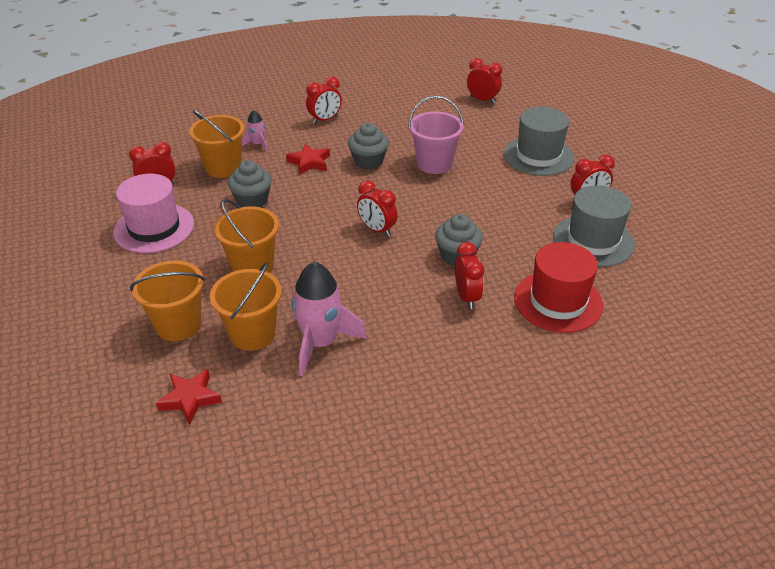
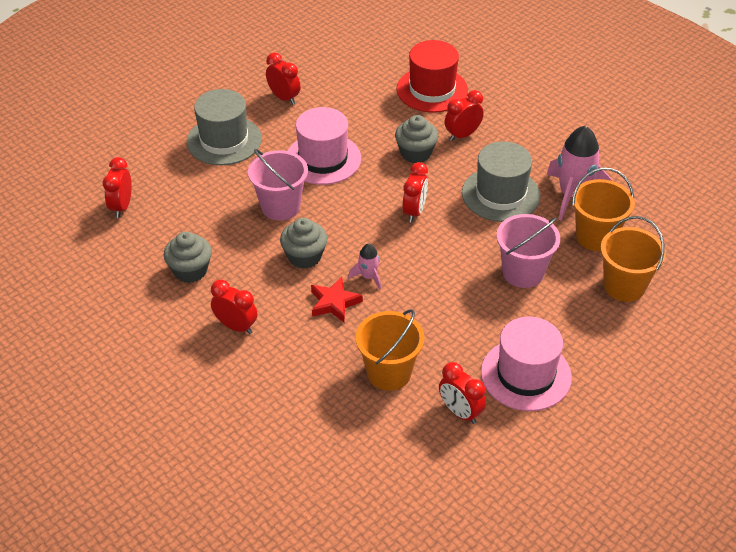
camera: 115 degrees left, 5 degrees up
red star [156,369,222,425] -> none
orange bucket [214,199,279,273] -> pink bucket [496,214,560,288]
grey cupcake [228,160,272,207] -> grey cupcake moved to [164,232,212,283]
pink rocket [242,110,268,152] -> pink rocket moved to [348,244,381,290]
grey hat [553,185,635,267] -> grey hat moved to [462,141,540,222]
none -> pink hat [287,107,361,185]

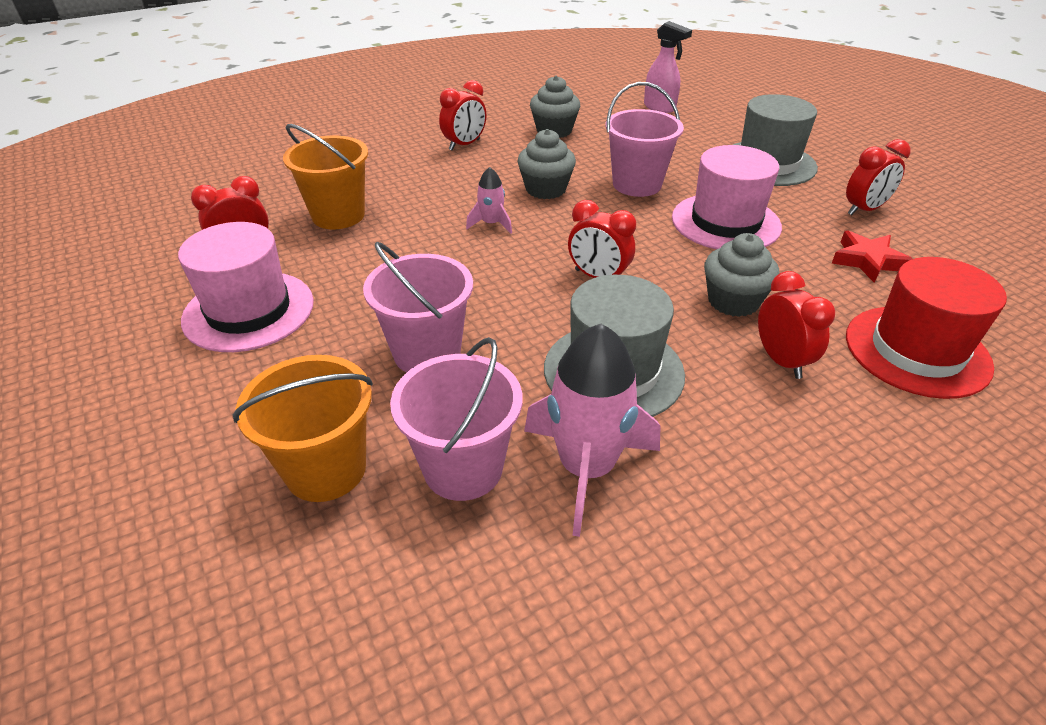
camera: 105 degrees right, 5 degrees down
red clock [103,157,132,218] -> pink spray bottle [644,21,692,113]
red star [311,277,363,322] -> red star moved to [831,230,912,283]
orange bucket [572,168,635,251] -> pink bucket [390,337,522,501]

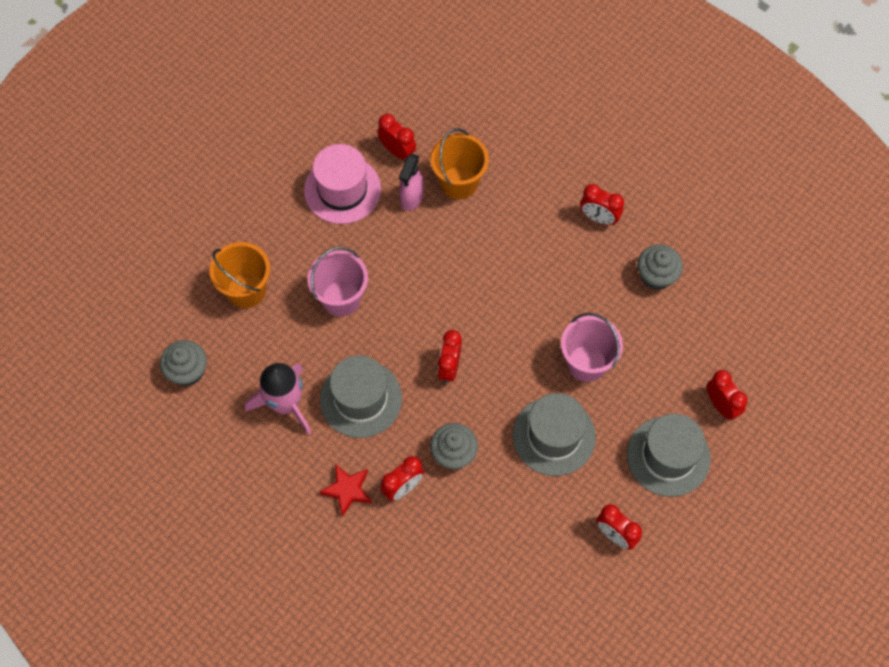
camera: 70 degrees right, 25 degrees up
pink bucket [390,337,522,501] -> none
pink rocket [466,167,512,233] -> none
grey cupcake [517,129,576,199] -> grey cupcake moved to [160,340,207,386]
pink spray bottle [644,21,692,113] -> pink spray bottle moved to [399,154,424,211]
pink hat [672,145,782,250] -> grey hat [513,393,596,476]
red star [831,230,912,283] -> red star moved to [320,464,372,517]
red hat [846,257,1007,399] -> none
none -> red clock [707,370,748,420]

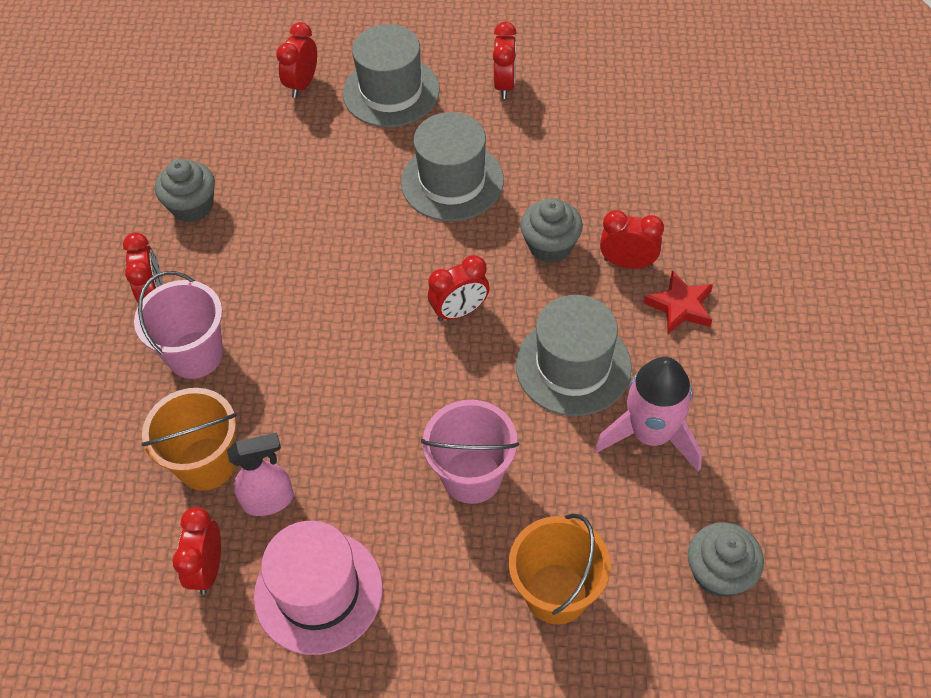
camera: 125 degrees left, 10 degrees down
pink bucket [561,313,623,382] -> pink bucket moved to [134,271,223,379]

